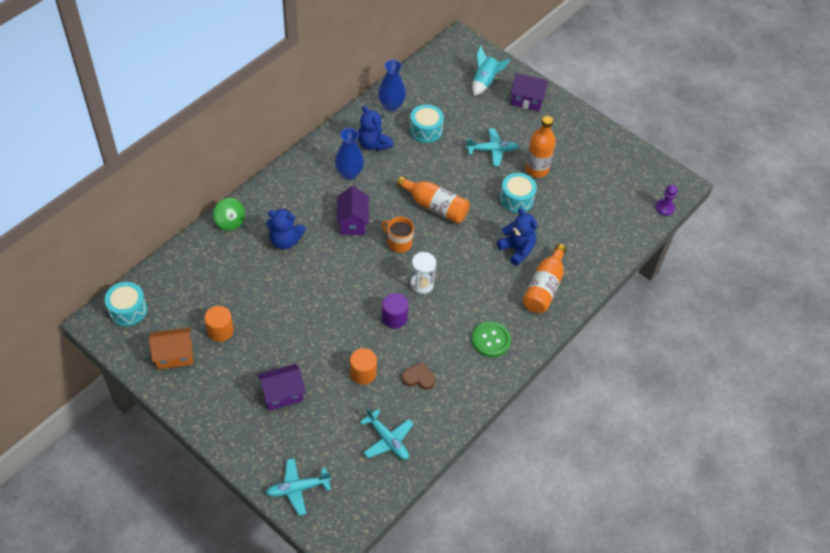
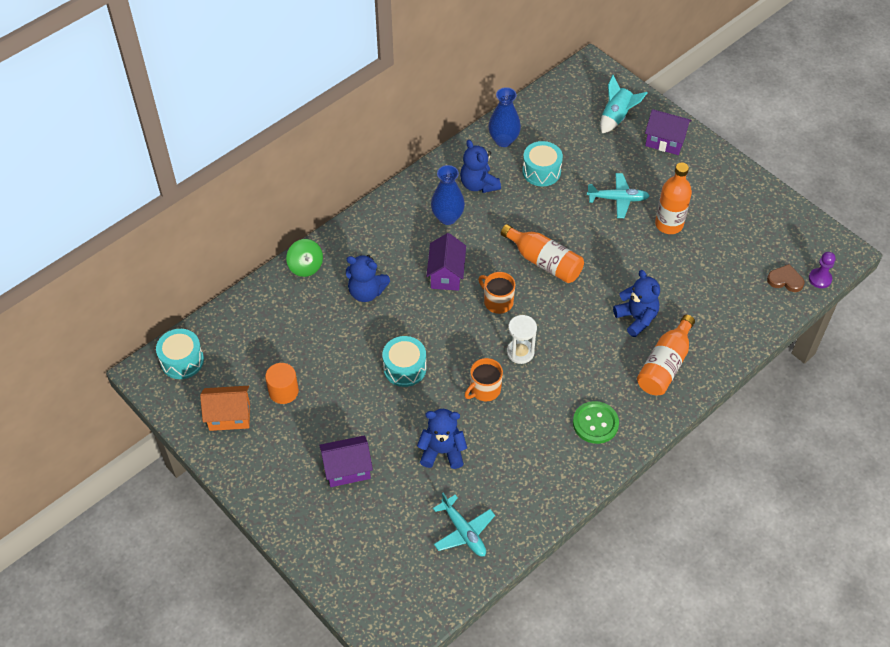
camera: 10 degrees right, 0 degrees up
turquoise plane [266,458,331,516] -> none
orange cylinder [350,348,377,385] -> blue teddy bear [417,409,467,469]
purple cylinder [382,293,408,329] -> orange mug [465,358,503,401]
brown heart [402,362,435,389] -> brown heart moved to [767,264,805,292]
turquoise drum [500,173,537,213] -> turquoise drum moved to [382,336,426,387]

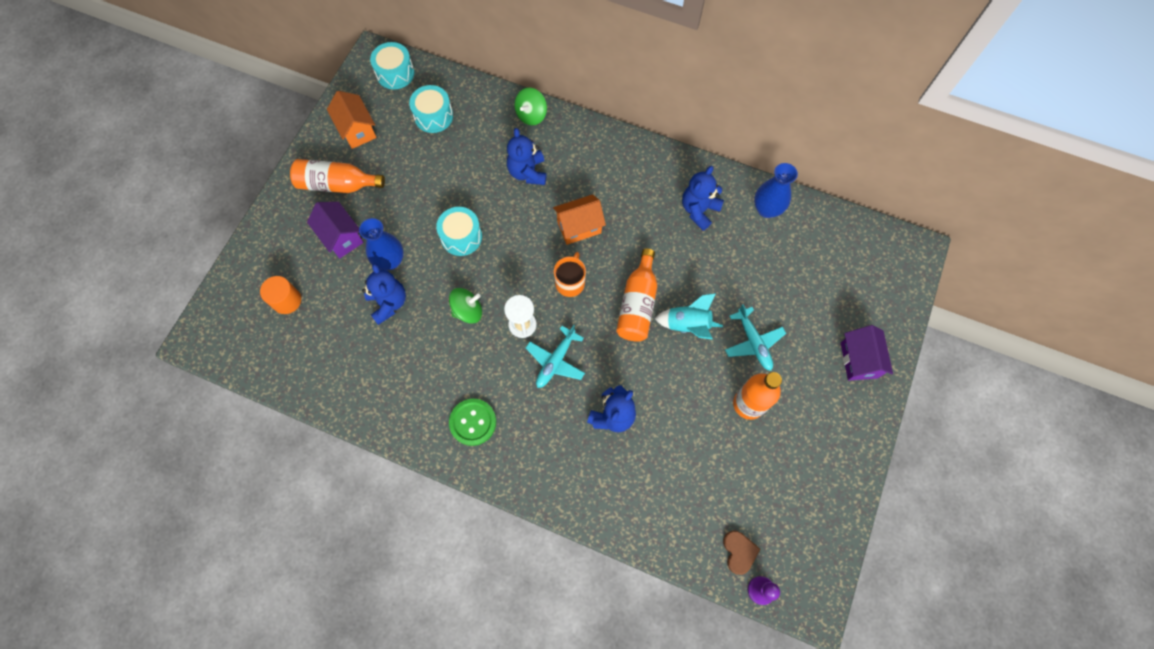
camera: 65 degrees right, 15 degrees up
orange cylinder [265,363,299,404] -> orange cylinder moved to [260,276,301,314]
purple house [426,233,466,291] -> orange house [553,194,606,245]
blue vase [431,165,465,225] -> blue vase moved to [359,218,404,271]
turquoise plane [433,493,495,556] -> turquoise plane moved to [526,325,585,388]
orange mug [465,358,503,401] -> green spinning top [449,288,482,324]
turquoise drum [522,141,563,186] -> turquoise drum moved to [409,85,453,133]
turquoise rocket [600,75,648,133] -> turquoise rocket moved to [655,293,723,340]
orange bottle [637,315,695,395] -> orange bottle moved to [290,159,385,193]

